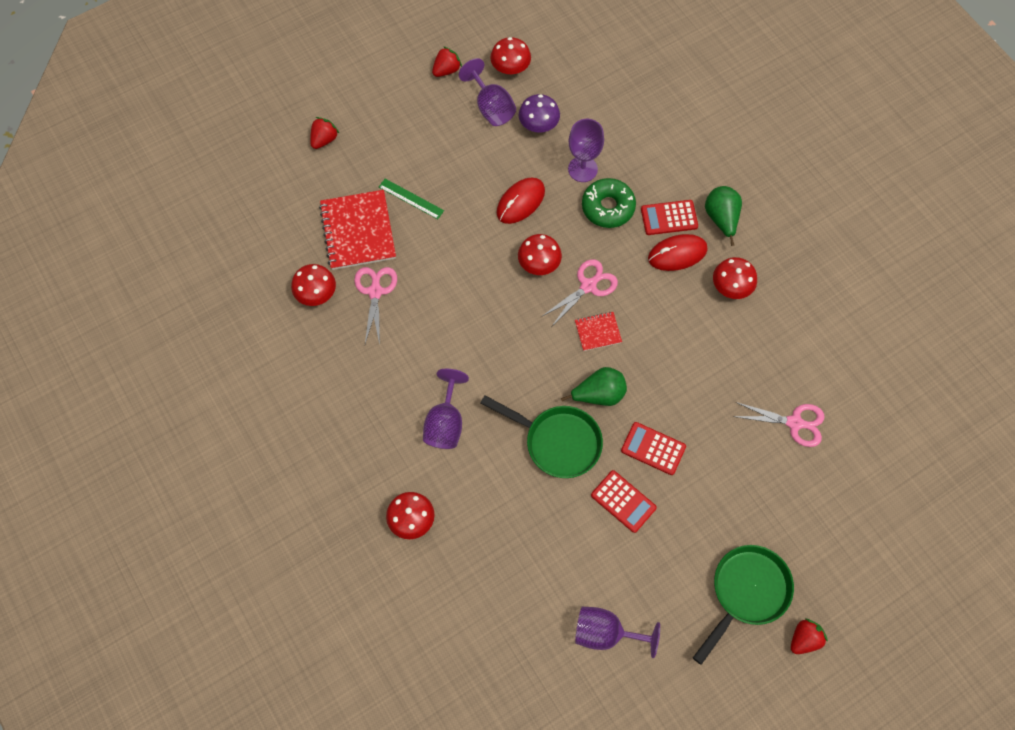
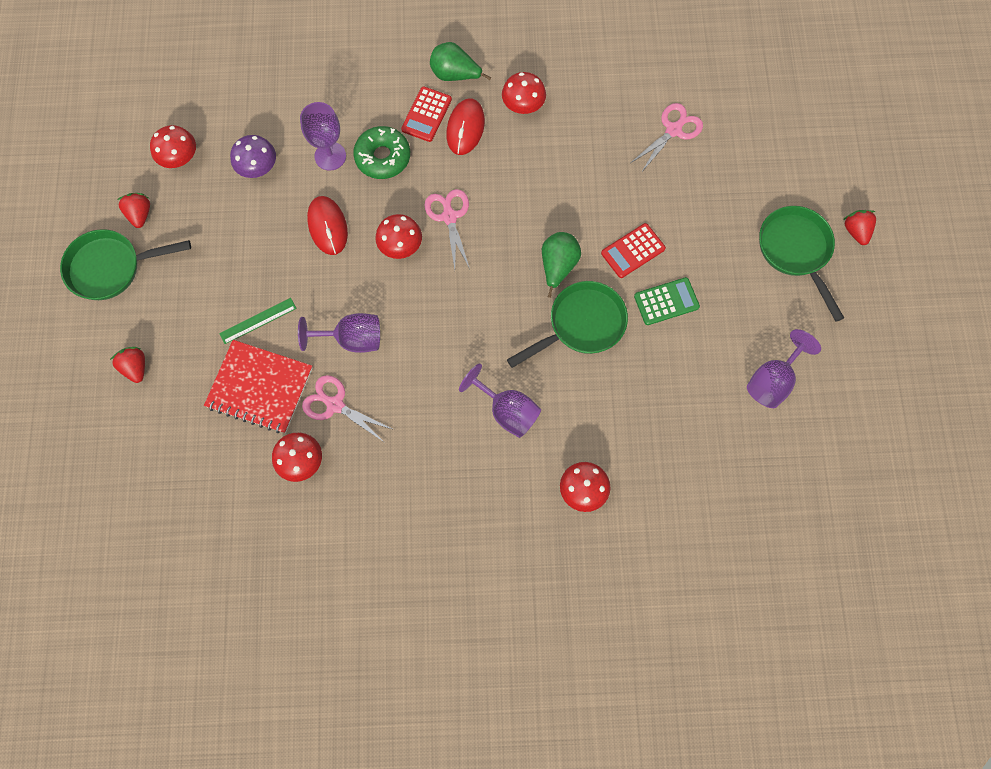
camera: 60 degrees left, 5 degrees up
purple goblet [459,58,516,126] -> purple goblet moved to [298,313,380,353]
red notebook [575,312,622,351] -> none
red calculator [591,470,657,533] -> green calculator [634,277,700,325]
none -> green pan [60,229,191,300]

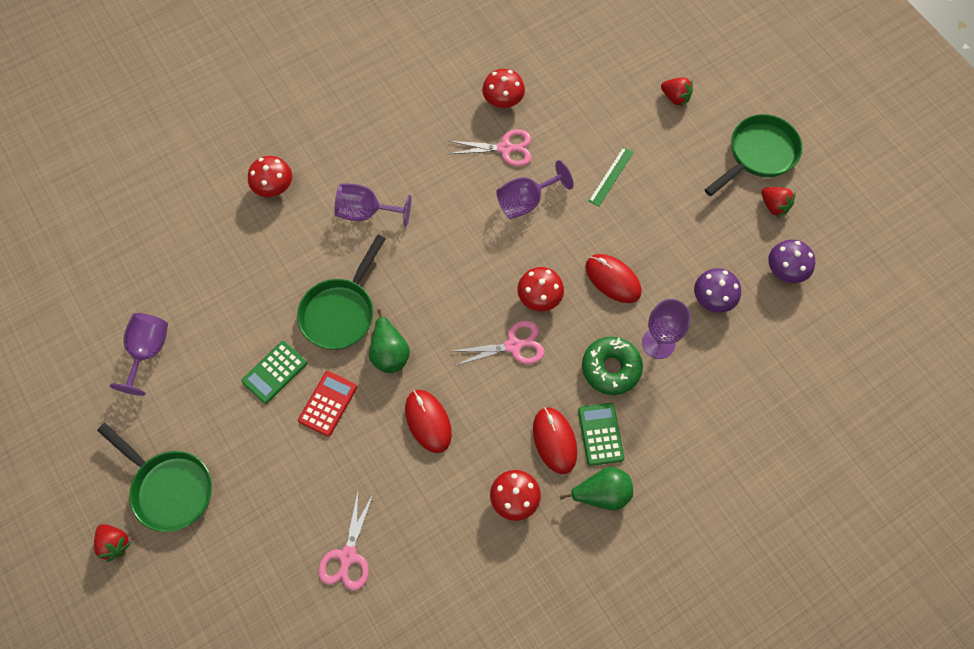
camera: 150 degrees right, 5 degrees down
red mushroom [150,125,196,168] -> purple mushroom [768,239,815,283]
red notebook [204,340,312,433] -> none
red calculator [401,86,452,142] -> green calculator [578,403,624,466]
pink scissors [425,189,470,269] -> pink scissors turned 60 degrees counterclockwise [453,321,545,366]
none -> red mouse [405,390,452,453]

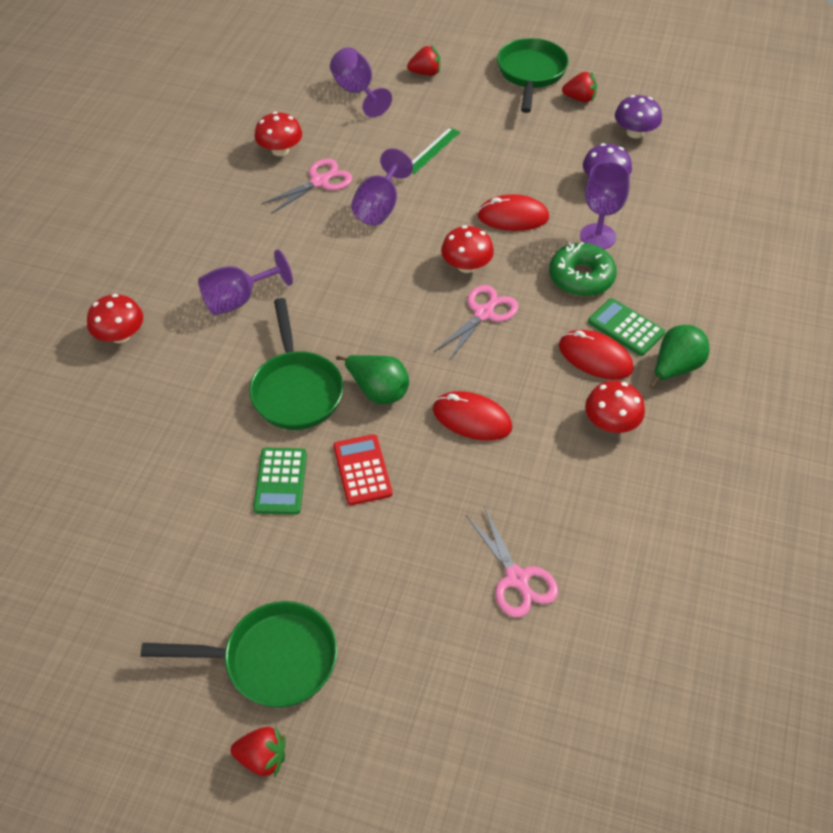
camera: 40 degrees left, 15 degrees down
purple goblet [110,313,168,396] -> purple goblet moved to [330,47,392,117]
green ruler [589,147,634,207] -> green ruler turned 45 degrees clockwise [412,127,460,174]

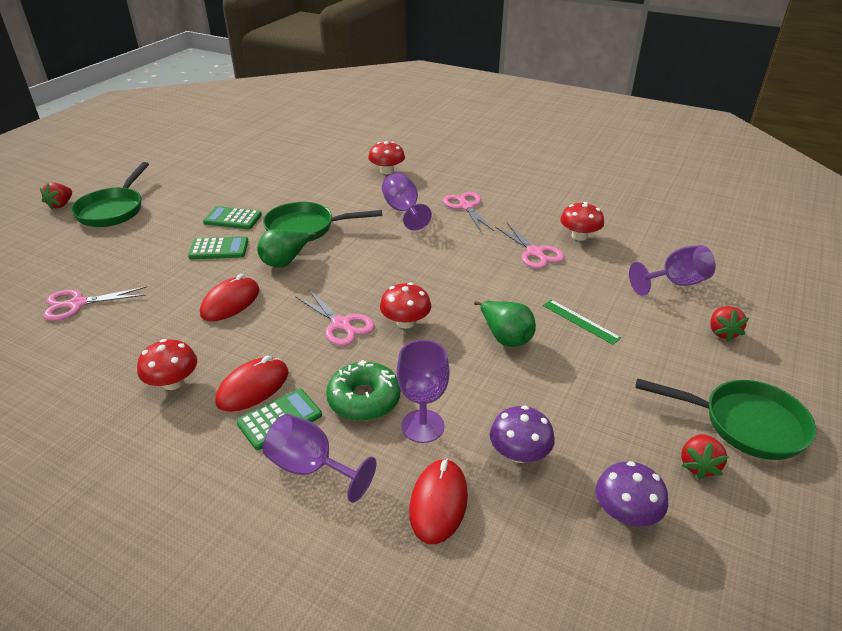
camera: 100 degrees right, 15 degrees down
red calculator [333,434,393,505] -> green calculator [188,236,248,259]
purple goblet [351,149,413,225] -> purple goblet moved to [263,414,376,503]
red mouse [477,194,549,231] -> red mouse moved to [409,459,468,544]
green pear [649,325,709,388] -> green pear moved to [474,301,536,347]
none -> pink scissors [443,192,494,232]

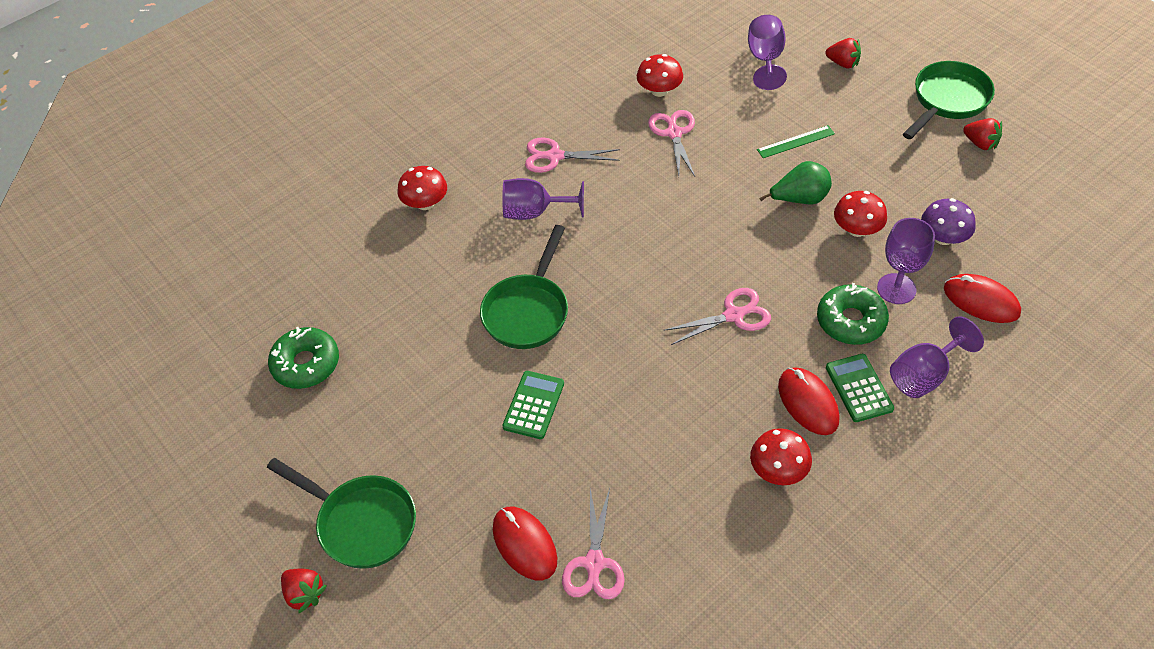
camera: 65 degrees left, 15 degrees up
red mouse [200,274,260,321] -> red mouse moved to [493,507,557,580]
green calculator [203,206,262,229] -> none
green pear [257,229,316,268] -> none
red mushroom [380,283,431,329] -> red mushroom moved to [834,191,887,237]
pink scissors [495,223,564,269] -> pink scissors turned 90 degrees counterclockwise [648,110,695,177]
purple mushroom [596,461,668,526] -> none
none -> green donut [268,327,339,389]

